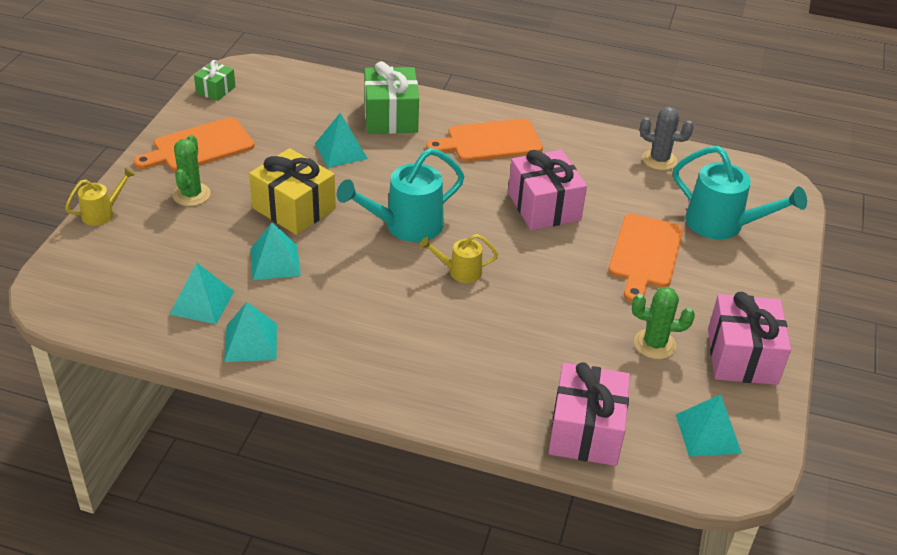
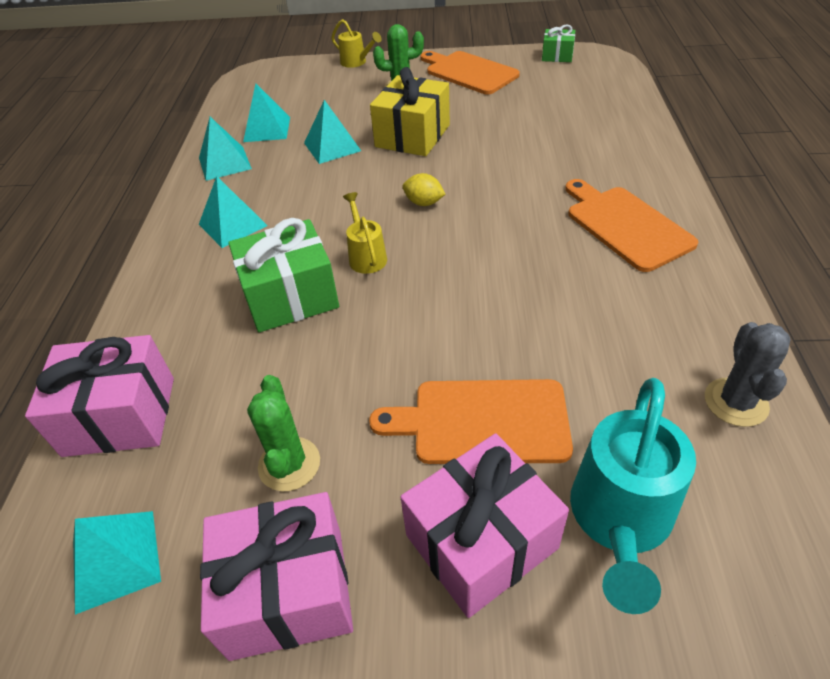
camera: 80 degrees right, 5 degrees up
turquoise pyramid [315,113,368,167] -> turquoise pyramid moved to [199,176,268,248]
turquoise watering can [337,148,465,242] -> yellow lemon [403,173,445,206]
green gift [364,61,419,134] -> green gift moved to [228,218,339,332]
pink gift [508,150,587,230] -> pink gift moved to [401,434,569,618]

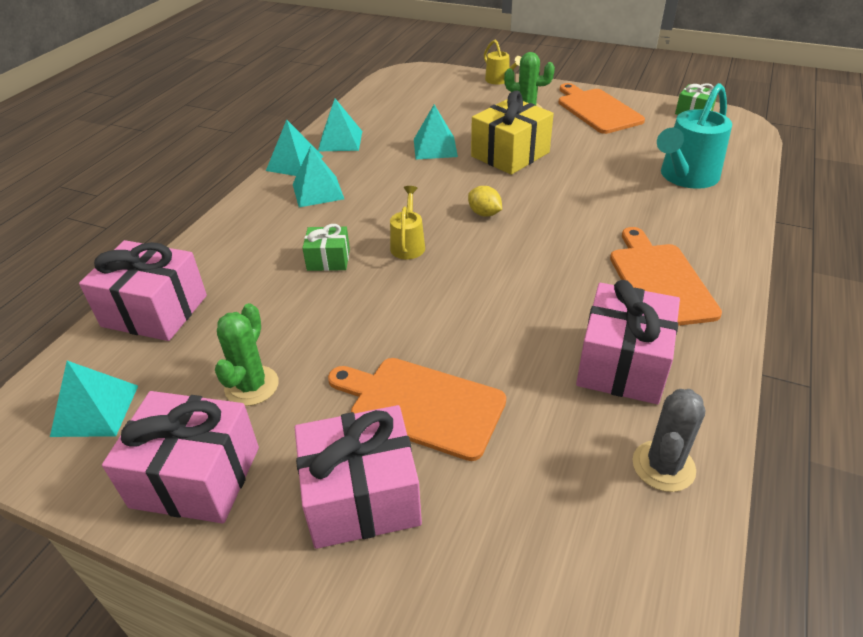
camera: 20 degrees right, 5 degrees down
green gift [228,218,339,332] -> green gift [302,224,350,271], size x0.54
turquoise pyramid [243,84,290,142] -> turquoise pyramid moved to [266,120,323,176]
turquoise watering can [570,378,696,614] -> turquoise watering can moved to [657,83,732,189]
none -> pink gift [576,280,680,404]

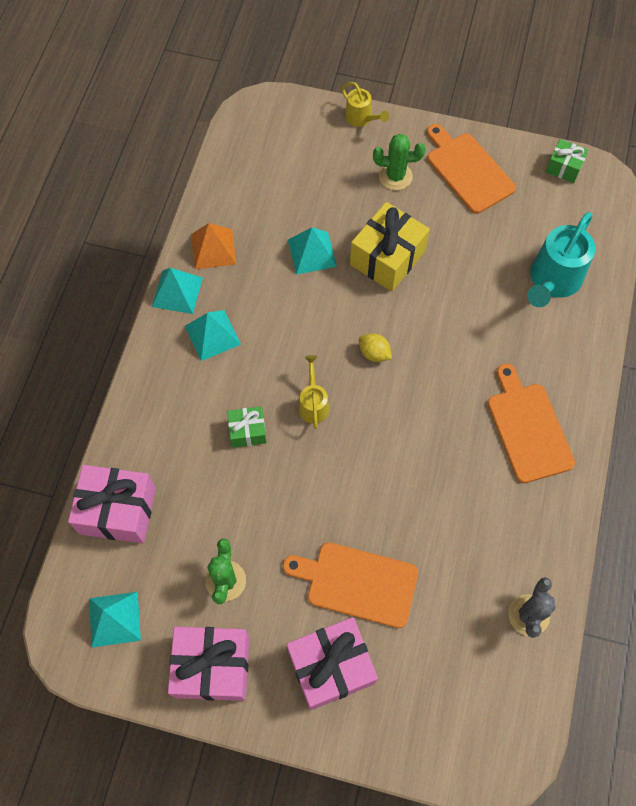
camera: 10 degrees left, 25 degrees up
turquoise pyramid [318,99,362,151] -> orange pyramid [191,223,236,269]
pink gift [576,280,680,404] -> none

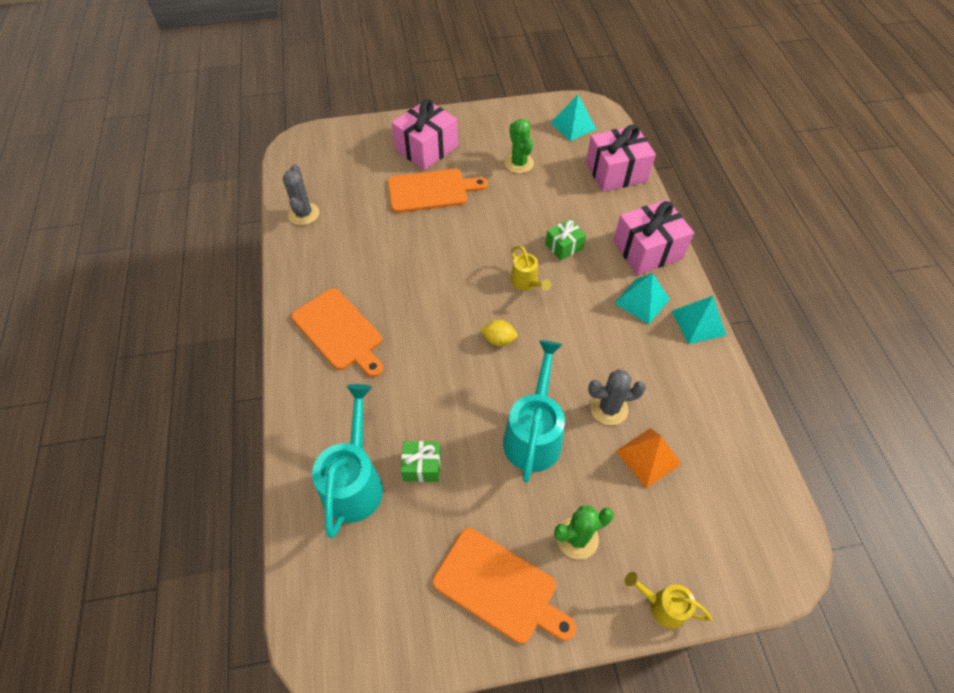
camera: 155 degrees right, 10 degrees down
pink gift [168,627,249,701] -> pink gift moved to [613,200,694,275]
orange pyramid [191,223,236,269] -> orange pyramid moved to [616,428,682,488]
turquoise pyramid [288,227,337,275] -> grey cactus [588,369,646,425]
yellow gift [350,202,430,292] -> turquoise watering can [503,340,565,482]
green gift [546,139,589,183] -> green gift moved to [401,441,441,482]

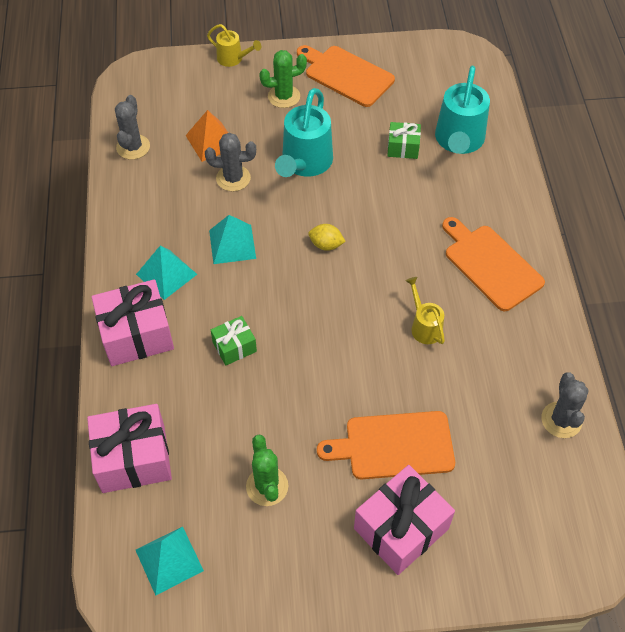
camera: 175 degrees left, 0 degrees up
yellow watering can [511,246,551,291] -> yellow watering can moved to [405,277,445,344]
turquoise pyramid [672,296,727,344] -> turquoise pyramid moved to [209,215,256,264]
none -> grey cactus [115,95,150,160]

